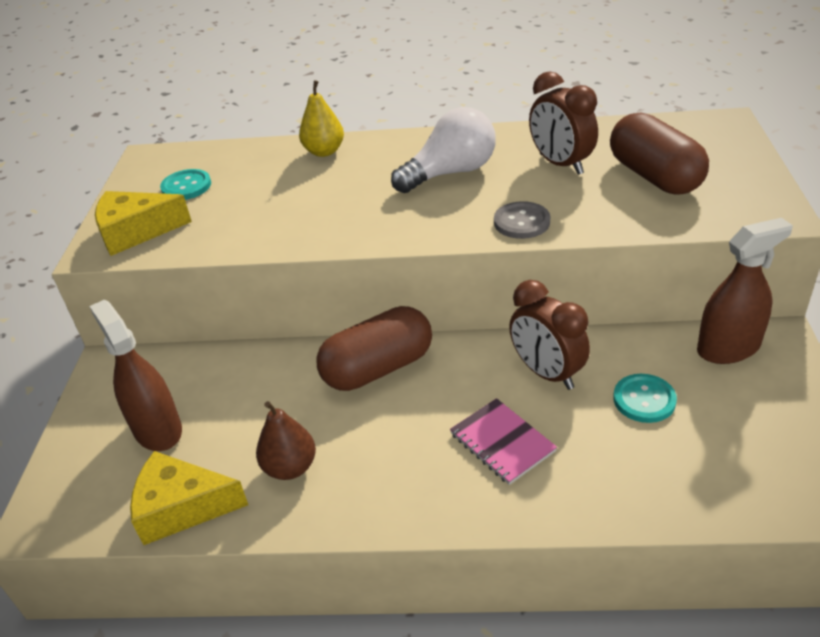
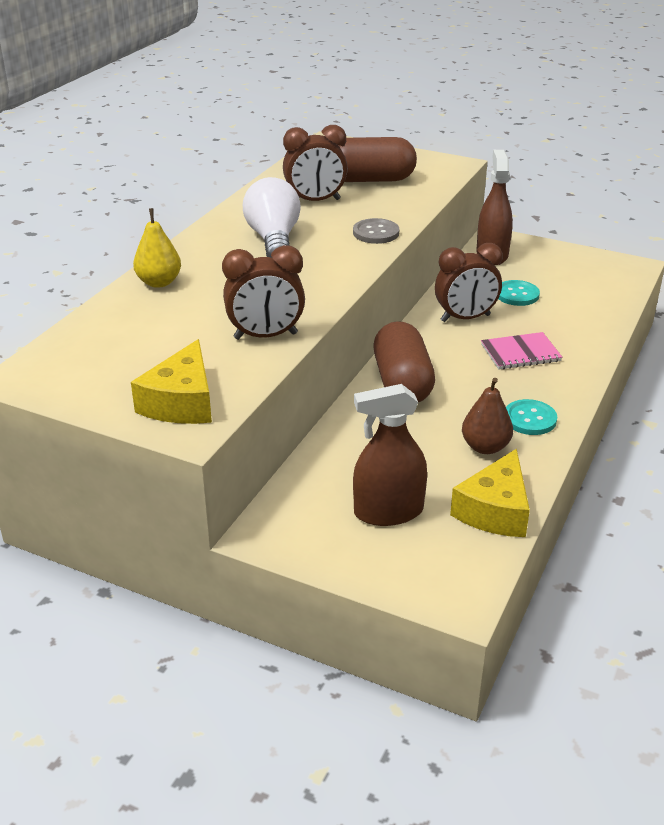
camera: 70 degrees left, 5 degrees down
turquoise button [160,169,211,200] -> turquoise button moved to [506,399,557,435]
none -> brown clock [222,245,305,340]

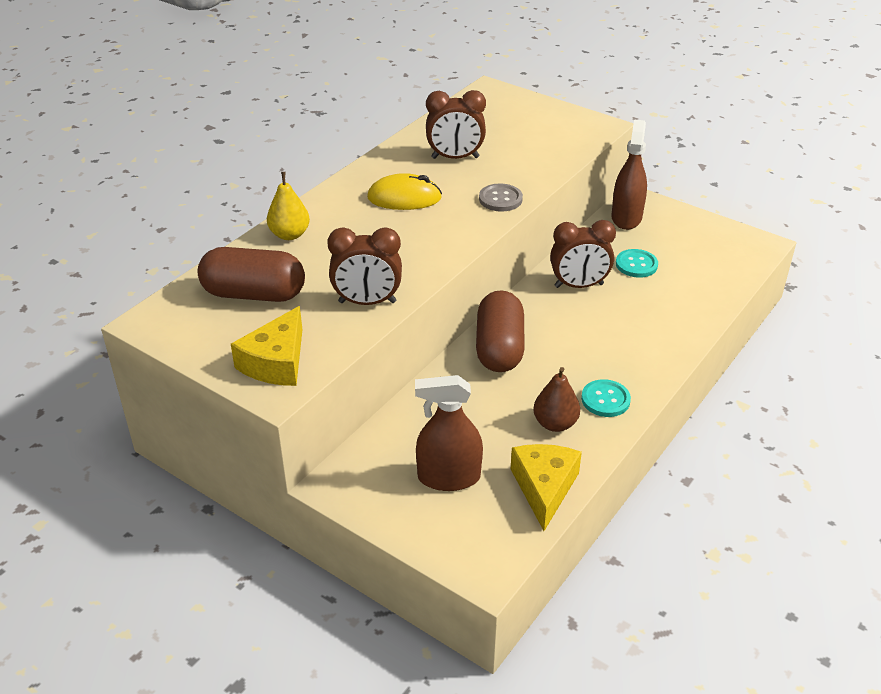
camera: 10 degrees right, 5 degrees up
white light bulb [243,177,301,258] -> yellow mouse [367,173,442,210]
brown capsule [339,137,417,182] -> brown capsule moved to [198,247,305,302]
yellow cheese [450,449,530,537] -> yellow cheese turned 150 degrees clockwise [511,444,582,531]
pink notebook [481,332,562,370] -> none

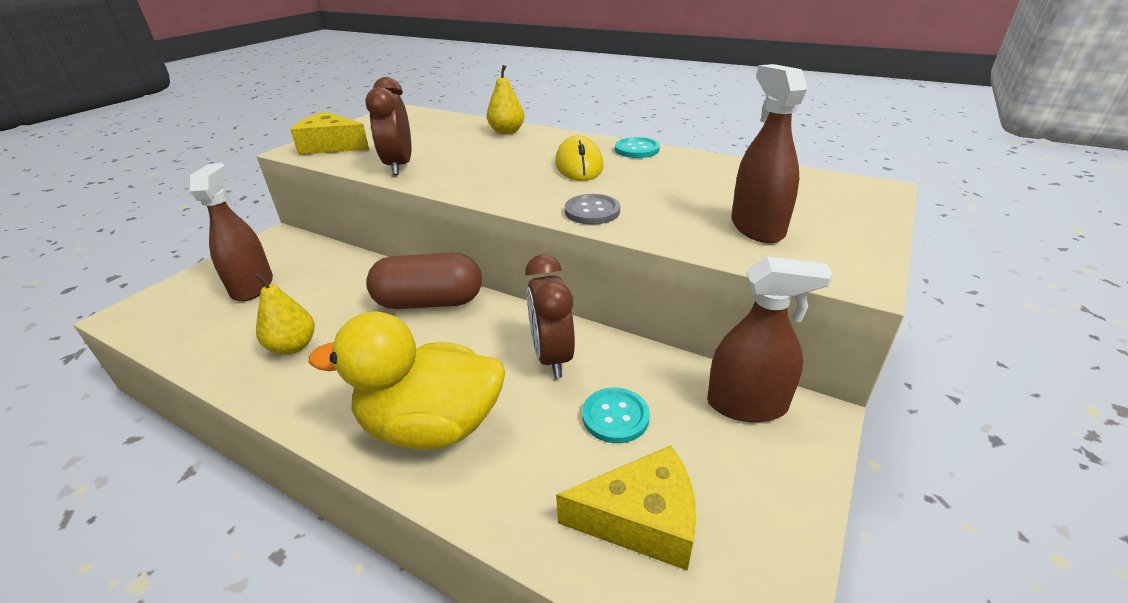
camera: 85 degrees right, 5 degrees down
brown capsule [198,247,305,302] -> none
brown clock [426,90,486,159] -> none
yellow cheese [511,444,582,531] -> yellow cheese moved to [556,446,696,571]
brown pear [533,367,580,432] -> yellow pear [255,273,315,355]
turquoise button [581,379,631,417] -> turquoise button moved to [615,137,660,158]
none -> yellow duck [308,311,505,450]
none -> brown spray bottle [731,64,808,243]

